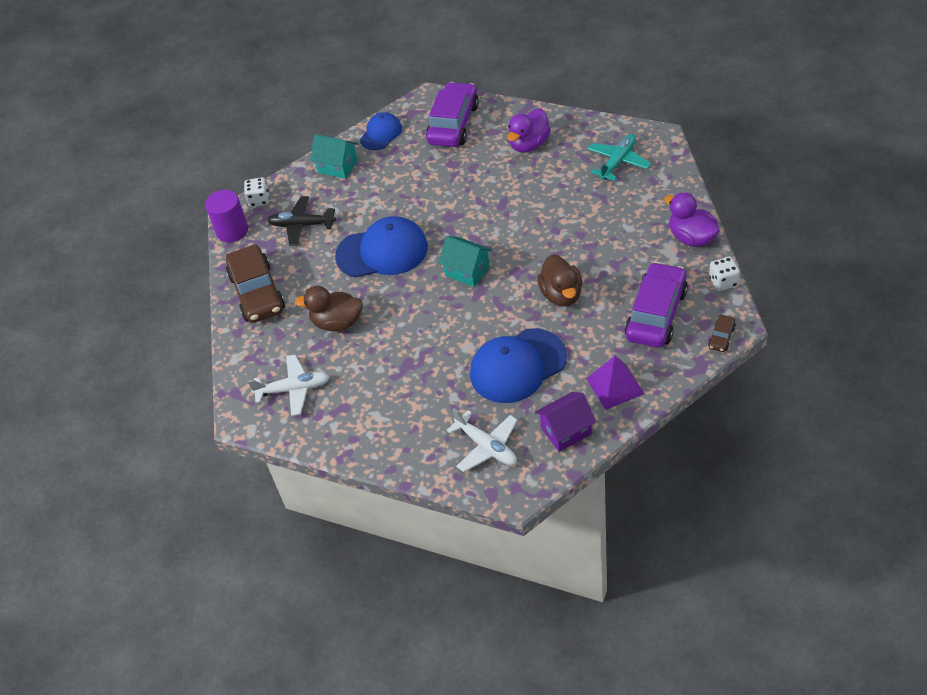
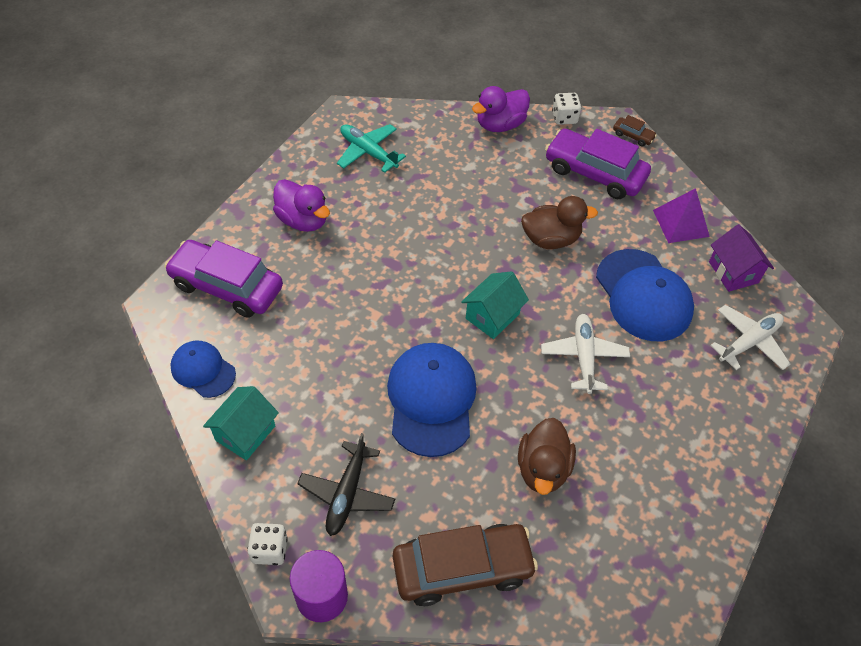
camera: 90 degrees left, 5 degrees up
white plane [248,354,330,416] -> white plane moved to [541,314,630,394]

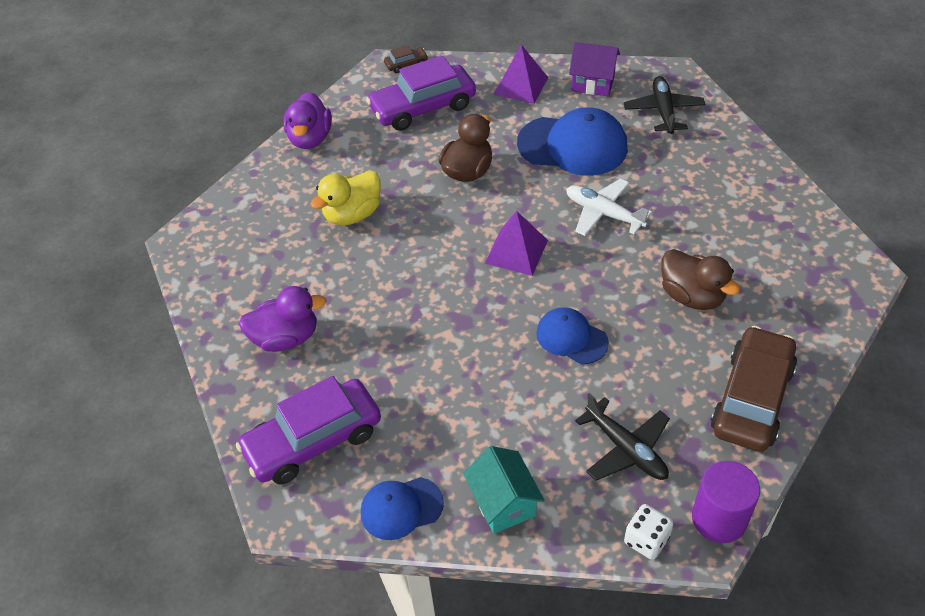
camera: 50 degrees left, 5 degrees down
turquoise plane [337,124,406,173] -> none
blue cap [387,343,477,457] -> blue cap [536,307,609,364], size x0.58
turquoise house [461,271,529,339] -> purple pyramid [485,211,548,276]
white dice [552,93,581,125] -> none
white plane [710,305,790,370] -> black plane [624,76,705,134]
none -> yellow duck [310,170,381,225]

